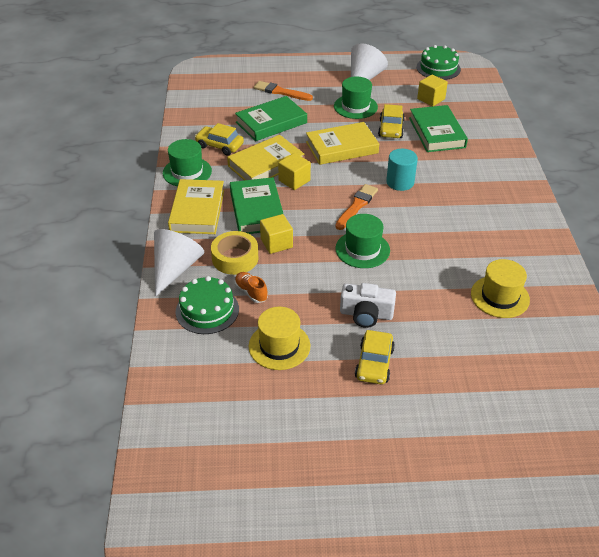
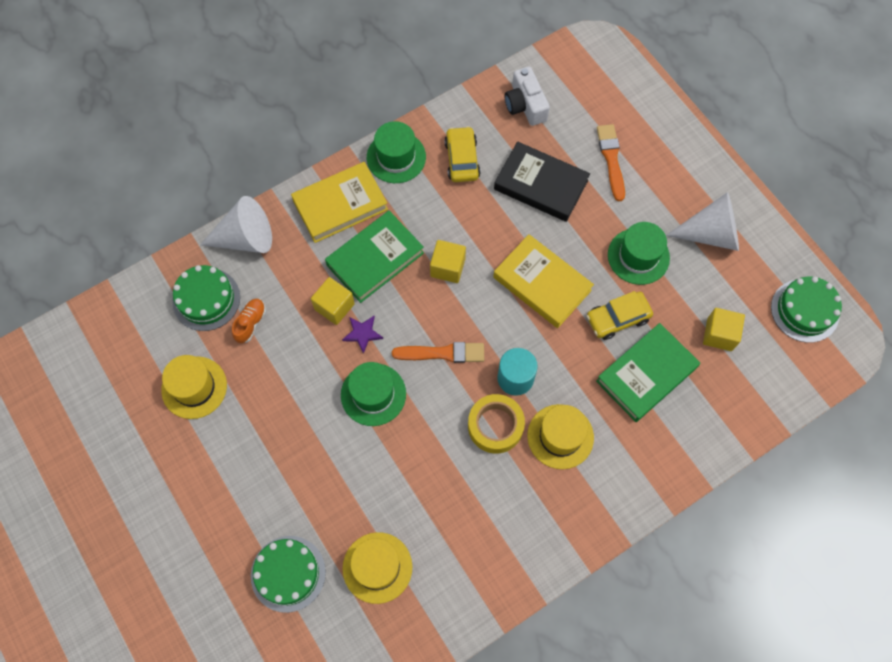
camera: 60 degrees right, 25 degrees up
yellow tape [211,231,259,275] -> yellow tape moved to [468,394,525,454]
yellow book [227,135,304,180] -> none
green book [235,96,307,141] -> black book [494,141,590,222]
white camera [340,283,396,328] -> white camera moved to [505,67,550,126]
yellow car [355,330,395,384] -> none
none -> green cake [251,536,326,613]
none -> purple star [342,316,383,354]
none -> yellow hat [527,404,594,469]

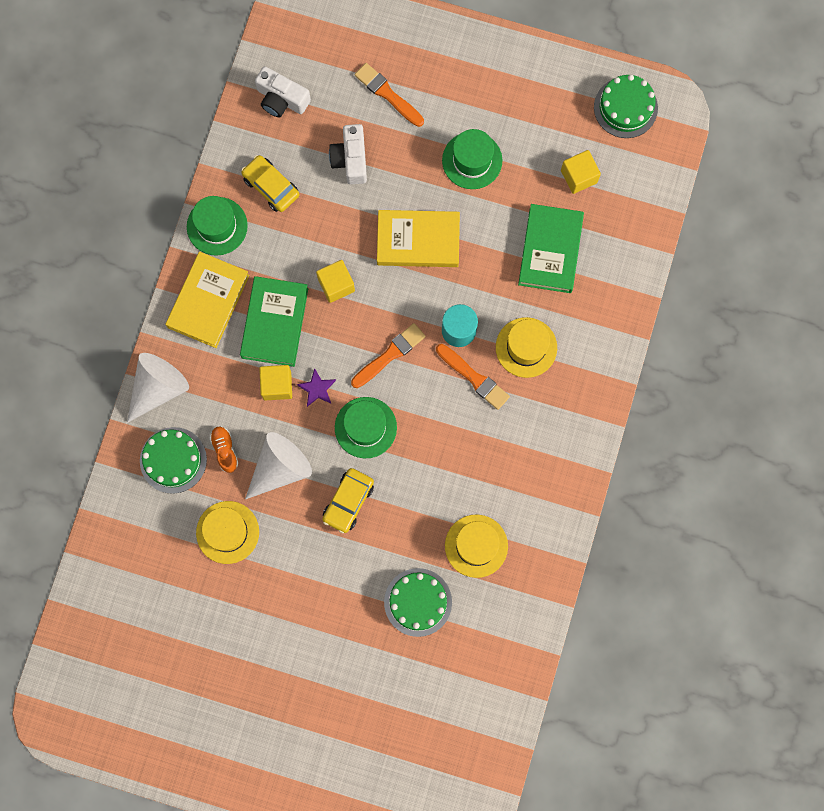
camera: 40 degrees left, 10 degrees up
yellow tape [468,394,525,454] -> orange brush [436,344,510,410]
black book [494,141,590,222] -> white camera [329,124,367,184]
yellow car [586,291,653,340] -> yellow car moved to [322,468,374,533]
white cone [666,192,739,251] -> white cone moved to [245,432,312,499]

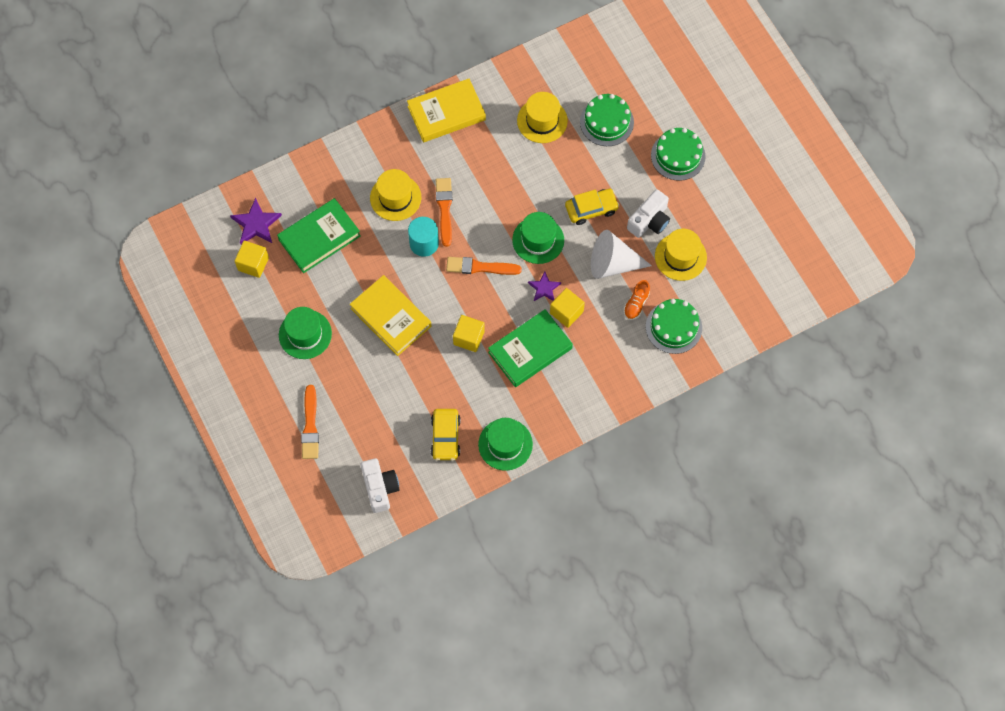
camera: 135 degrees left, 10 degrees down
white cone [127,353,189,423] -> none
yellow book [165,251,250,348] -> yellow book moved to [407,79,486,142]
white camera [329,124,367,184] -> white camera moved to [627,189,670,238]
green cake [594,75,658,138] -> green cake moved to [651,128,706,181]
none -> purple star [230,198,282,244]

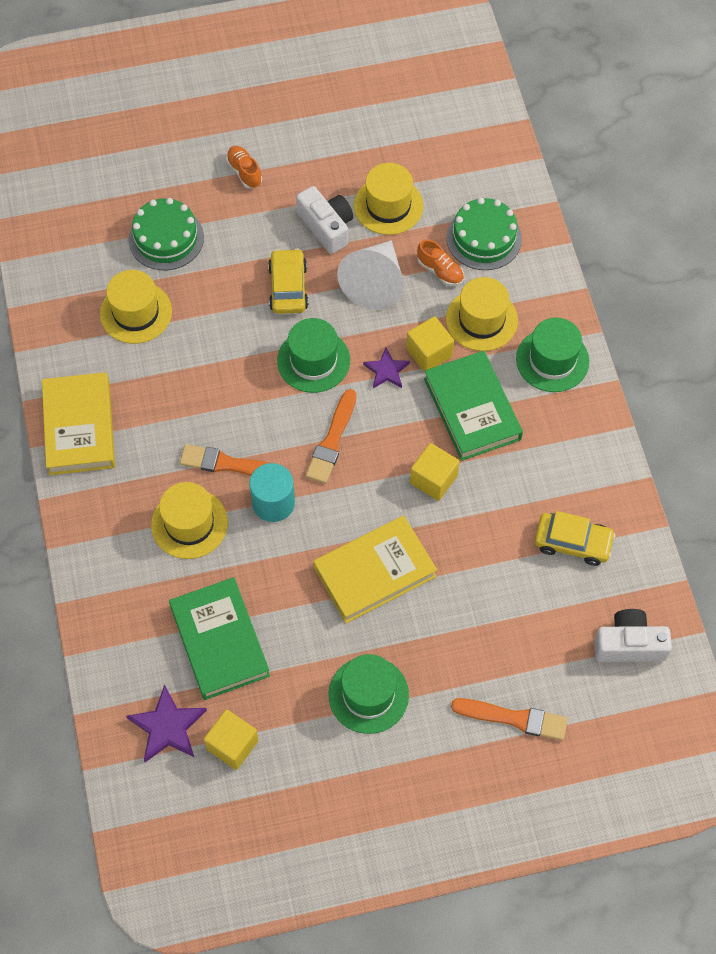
camera: 75 degrees left, 5 degrees down
green hat [478,418,533,471] -> green hat moved to [516,318,589,392]
green cake [651,128,706,181] -> orange shoe [226,146,262,189]
none -> yellow hat [446,277,518,351]

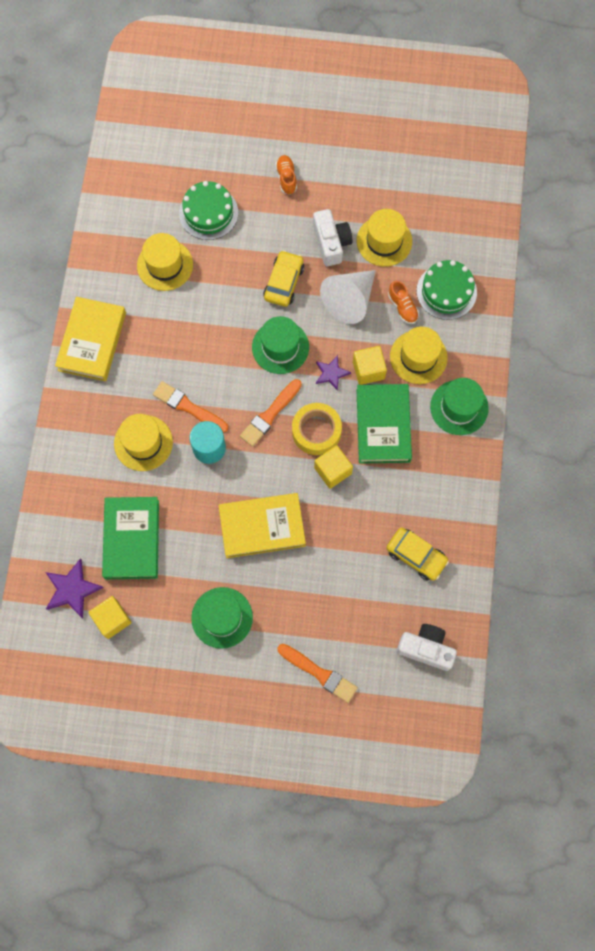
camera: 20 degrees right, 10 degrees up
none -> yellow tape [292,403,342,455]

